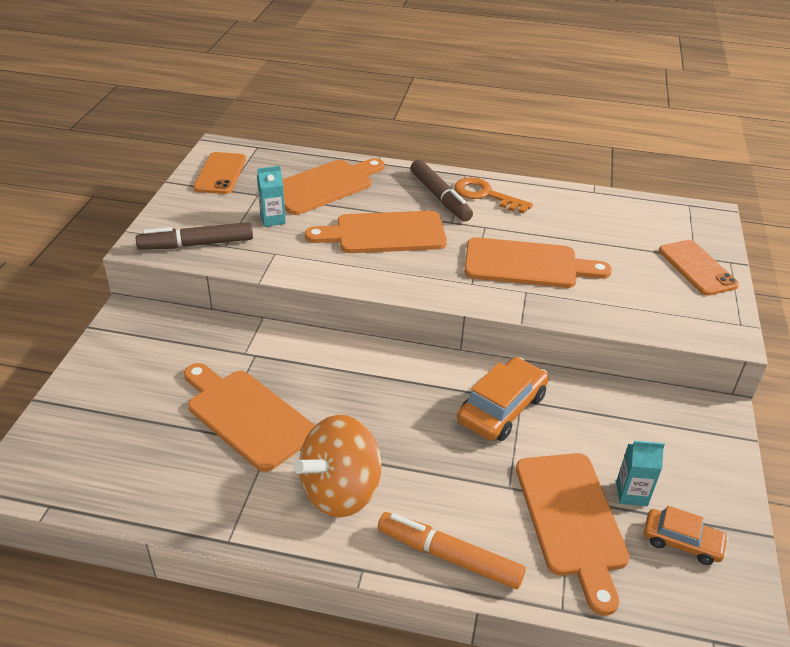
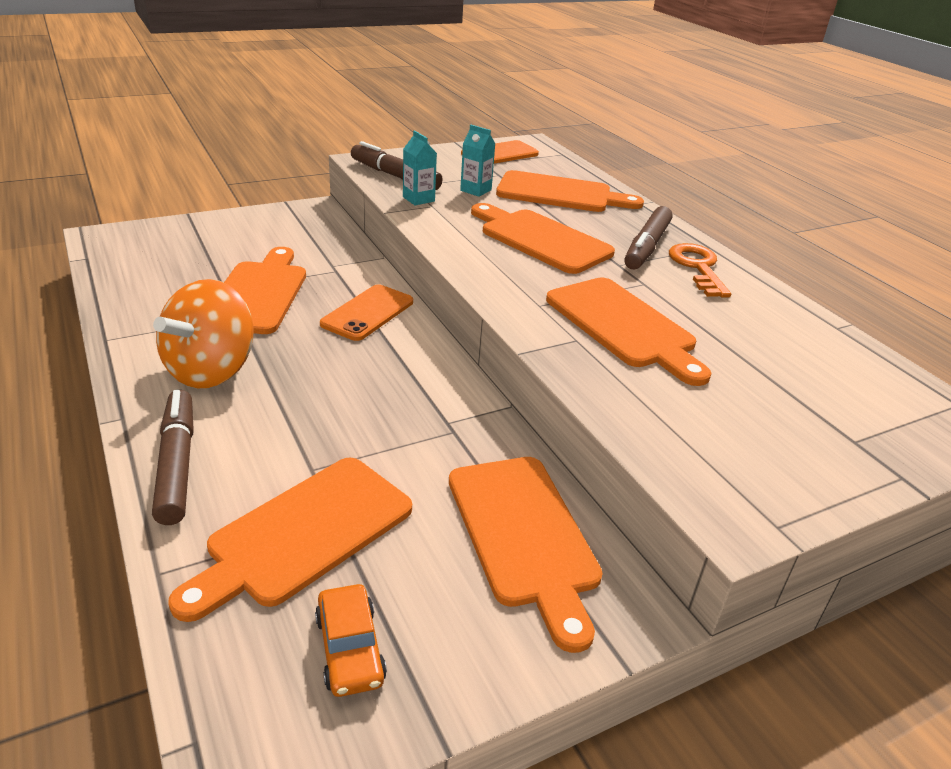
camera: 50 degrees right, 5 degrees down
orange spinning top [293,415,381,518] -> orange spinning top turned 75 degrees counterclockwise [153,279,253,388]
orange marker [378,512,526,589] -> brown marker [152,390,194,525]
orange car [457,357,549,441] -> none
turquoise carton [616,441,665,506] -> turquoise carton moved to [403,130,437,205]
orange phone [659,240,739,296] -> orange phone moved to [320,284,413,341]
none -> orange cutting board [449,457,603,653]

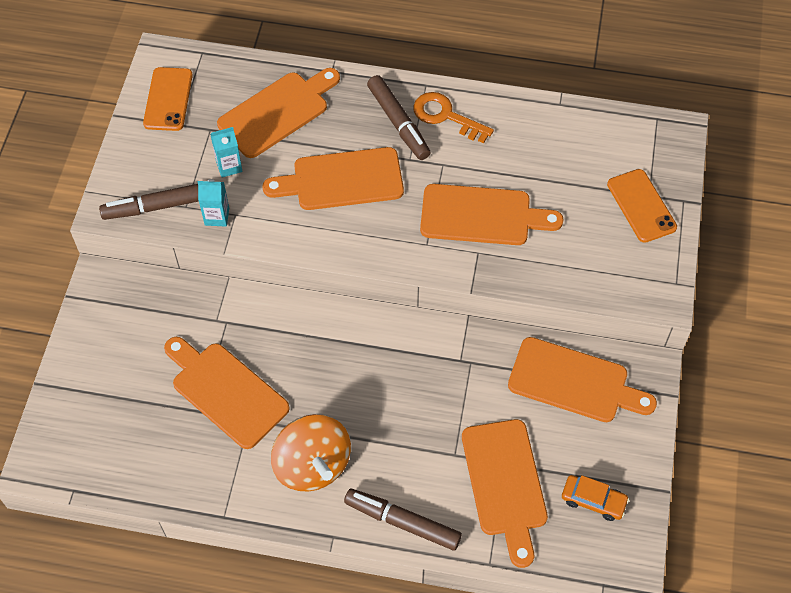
camera: 50 degrees left, 25 degrees up
orange phone [320,284,413,341] -> orange phone moved to [607,169,677,243]

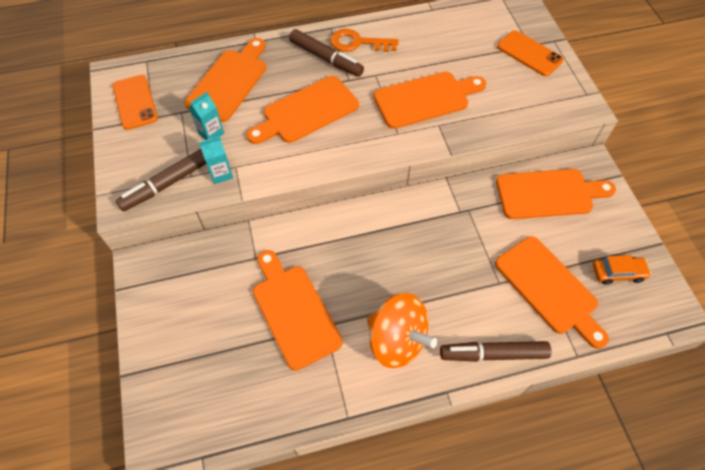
camera: 25 degrees left, 0 degrees up
orange cutting board [164,337,290,449] -> orange cutting board turned 45 degrees clockwise [253,250,343,371]

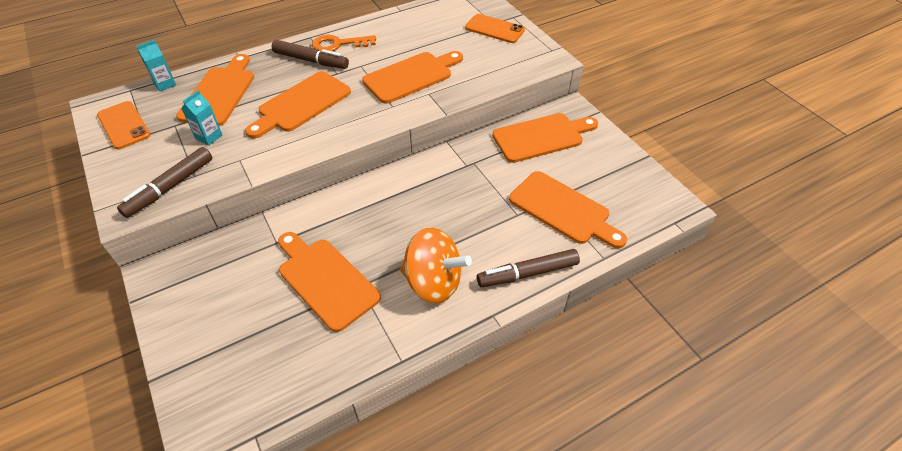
camera: 15 degrees left, 10 degrees down
turquoise carton [199,136,233,184] -> turquoise carton moved to [136,40,176,92]
orange car [593,255,651,285] -> none

